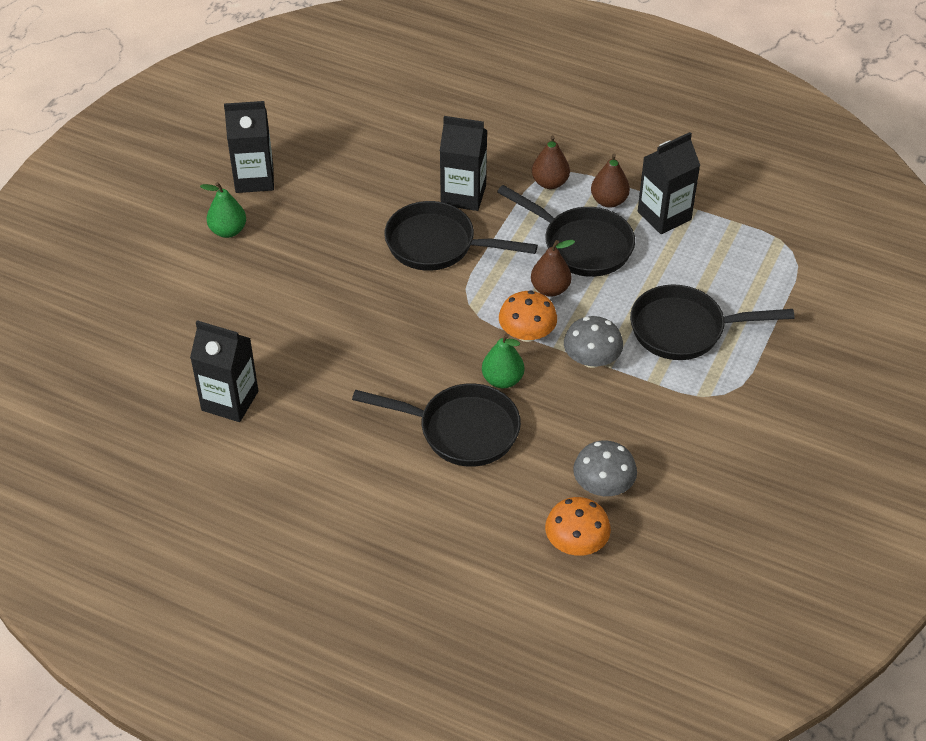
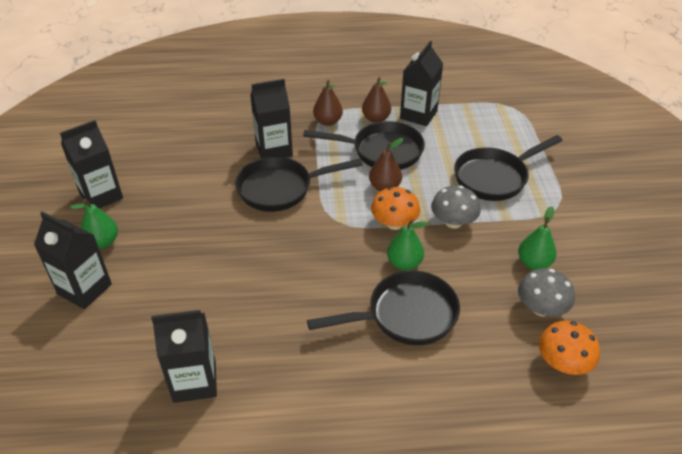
camera: 30 degrees left, 5 degrees down
none -> black carton [34,212,112,309]
none -> green pear [518,206,556,270]

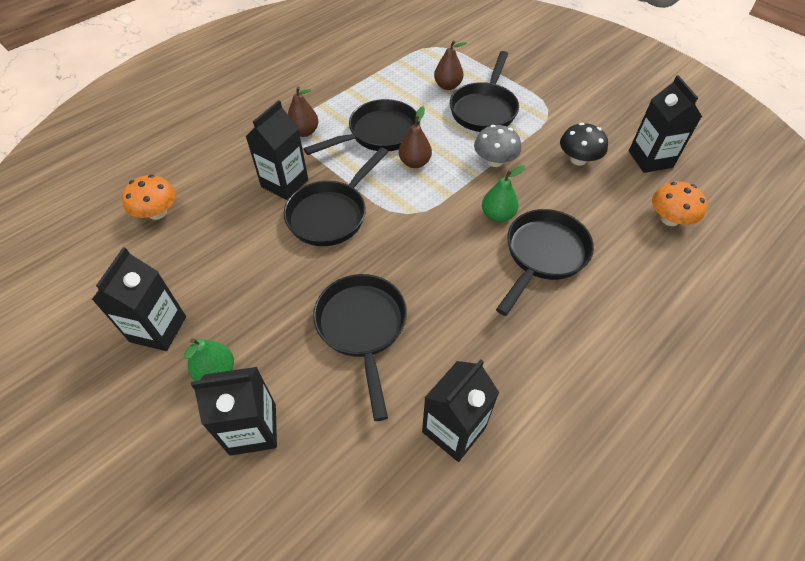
camera: 40 degrees left, 10 degrees up
brown pear [362,77,391,123] -> brown pear moved to [434,40,467,90]
orange mushroom [371,187,420,230] -> orange mushroom moved to [122,175,176,220]
black carton [400,41,443,126] -> black carton moved to [629,75,702,173]
green pear [518,206,556,270] -> black mushroom [560,123,608,165]
grey mushroom [518,268,575,316] -> none
none -> black pan [313,274,407,421]

